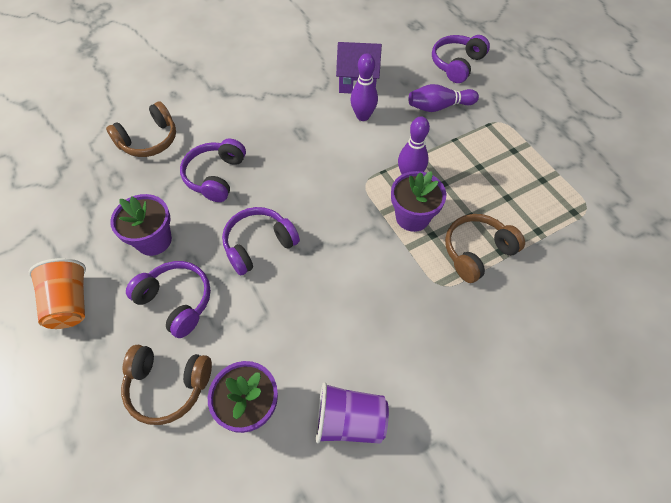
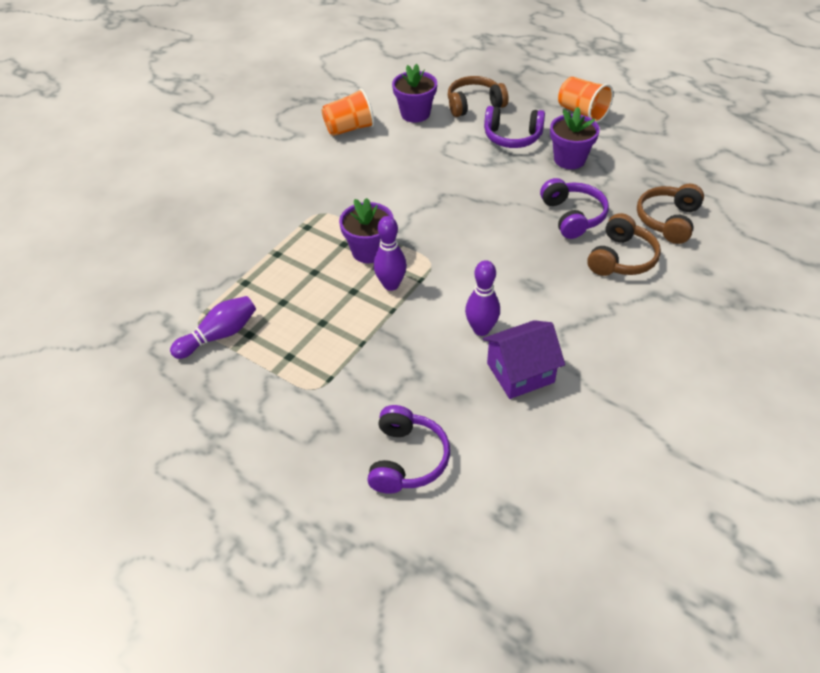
camera: 155 degrees right, 10 degrees down
purple headphones [222,207,300,276] -> none
purple cup [316,382,389,444] -> orange cup [322,88,375,136]
purple bowling pin [408,84,479,112] -> purple bowling pin moved to [170,296,256,359]
brown headphones [445,214,525,283] -> brown headphones moved to [587,213,661,276]

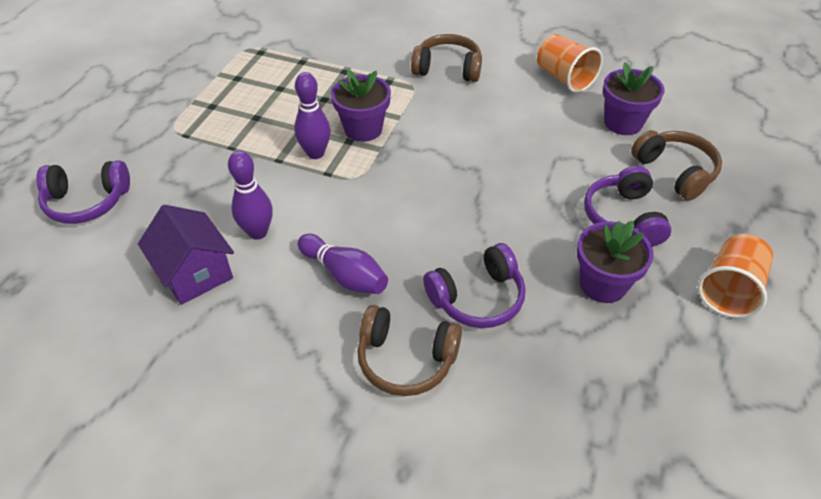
camera: 75 degrees right, 0 degrees up
purple bowling pin [170,296,256,359] -> purple bowling pin moved to [298,234,388,294]
brown headphones [637,184,704,244] -> brown headphones moved to [411,34,482,82]

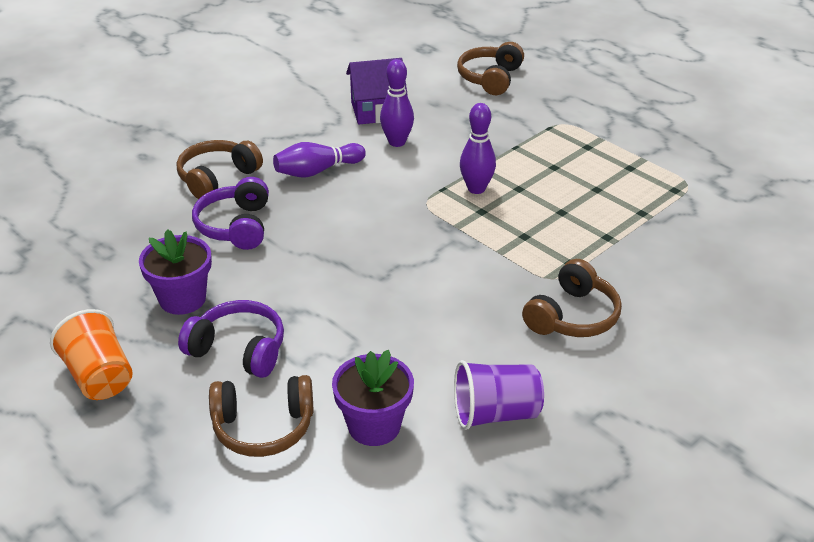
camera: 115 degrees right, 10 degrees down
purple headphones [36,160,130,224] -> brown headphones [457,42,524,95]
purple flower pot [331,70,391,142] -> none
orange cup [537,34,603,93] -> purple cup [454,360,544,430]

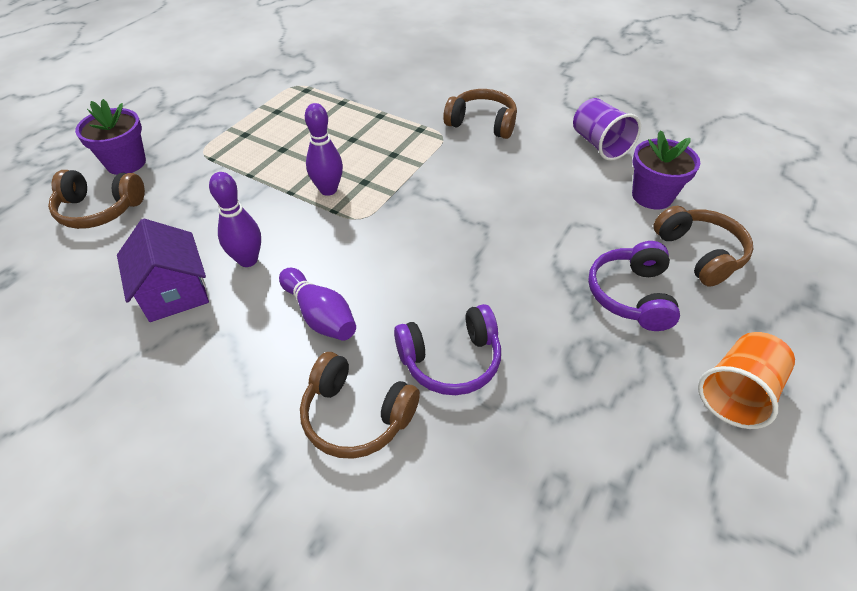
camera: 105 degrees left, 10 degrees up
purple flower pot [139,229,212,315] -> purple flower pot moved to [75,99,146,175]

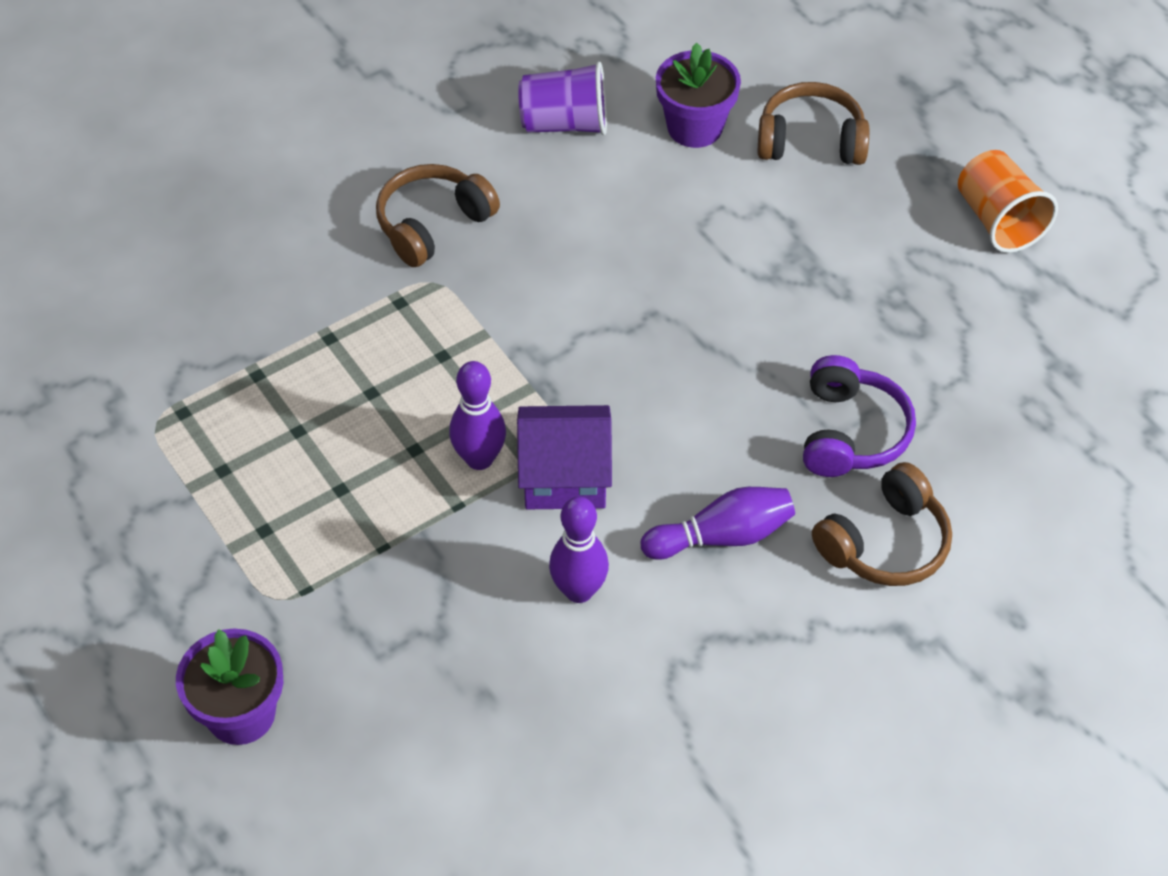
camera: 65 degrees left, 5 degrees up
brown headphones [48,170,145,229] -> none
purple house [117,219,209,322] -> purple house moved to [517,405,612,509]
purple headphones [588,241,680,331] -> none

